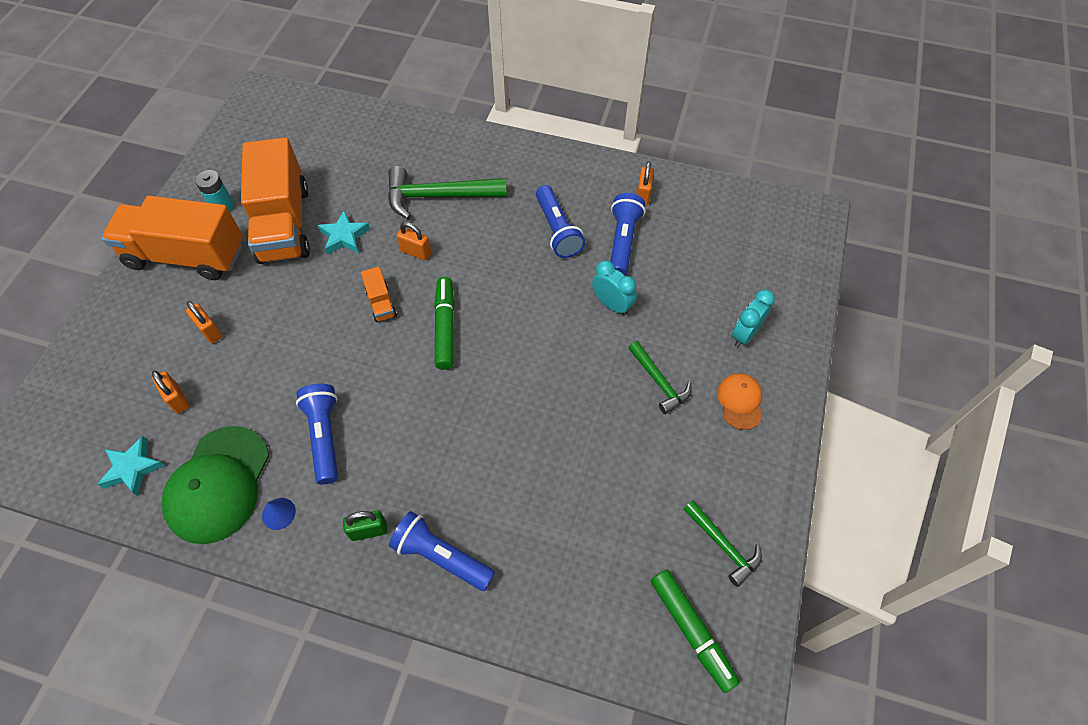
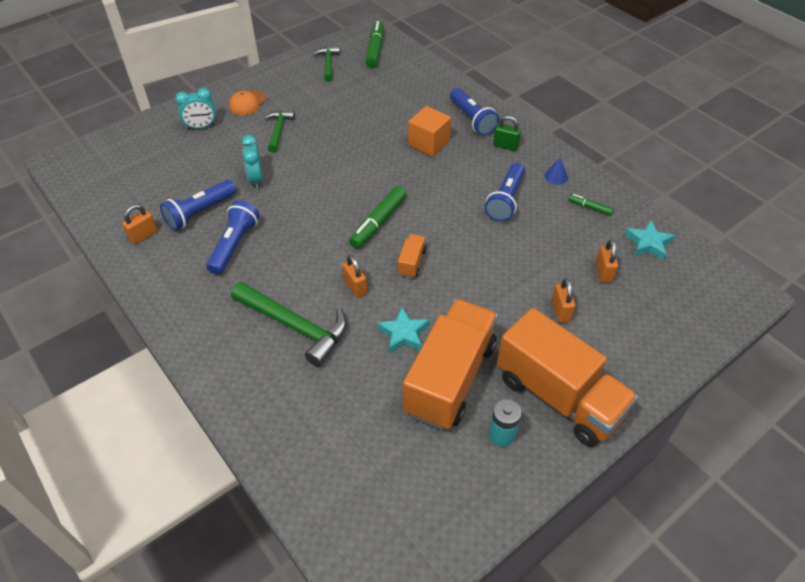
camera: 145 degrees left, 10 degrees down
green cap [162,426,269,544] -> green marker [568,194,614,216]
none -> orange cube [408,106,451,157]

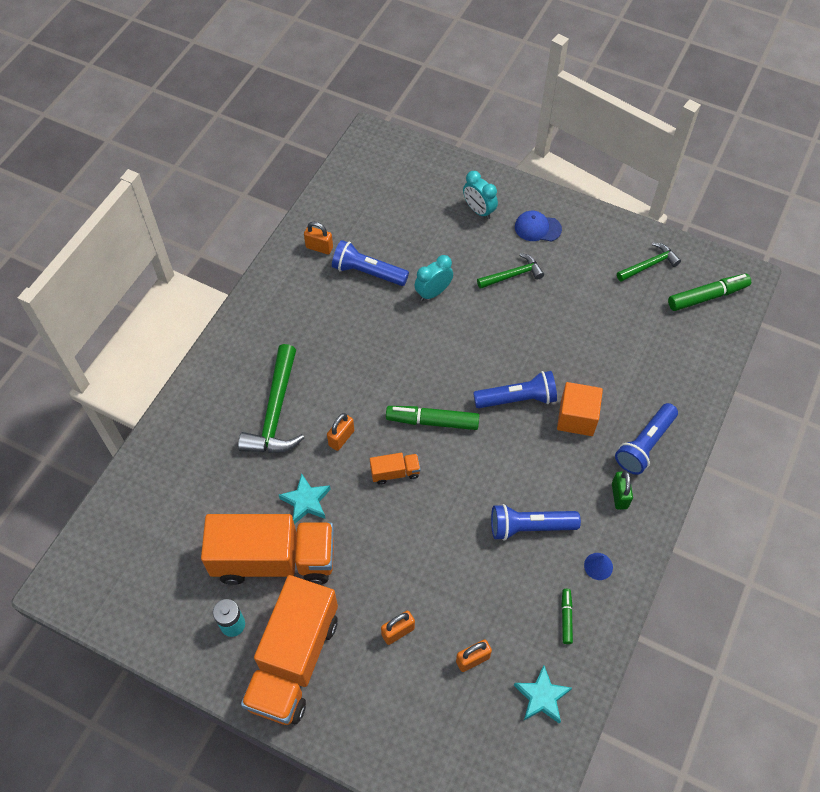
camera: 65 degrees right, 10 degrees up
blue flashlight [206,200,260,275] -> blue flashlight moved to [473,371,557,408]
orange cap [229,90,267,115] -> blue cap [515,211,562,242]

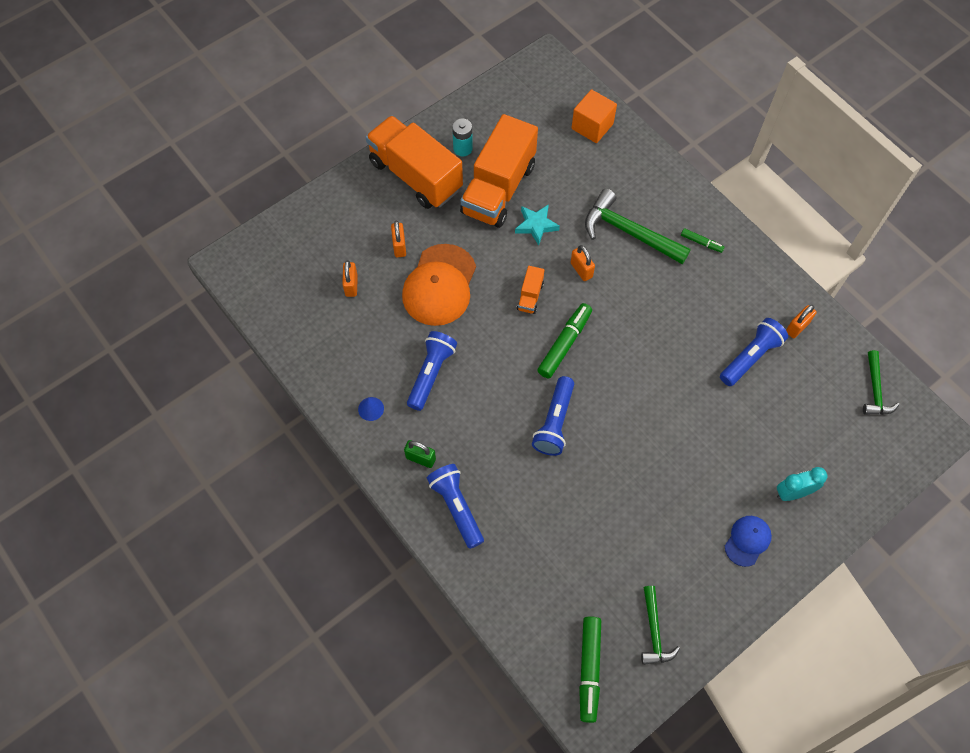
camera: 115 degrees right, 5 degrees up
turquoise clock [414,255,453,301] -> none
green hammer [477,253,544,289] -> green hammer moved to [863,350,899,415]
turquoise star [514,665,572,724] -> none
orange cube [557,382,603,436] -> orange cube moved to [572,89,617,143]
green marker [561,589,573,644] -> green marker moved to [681,228,725,253]
none -> orange cap [402,244,476,326]

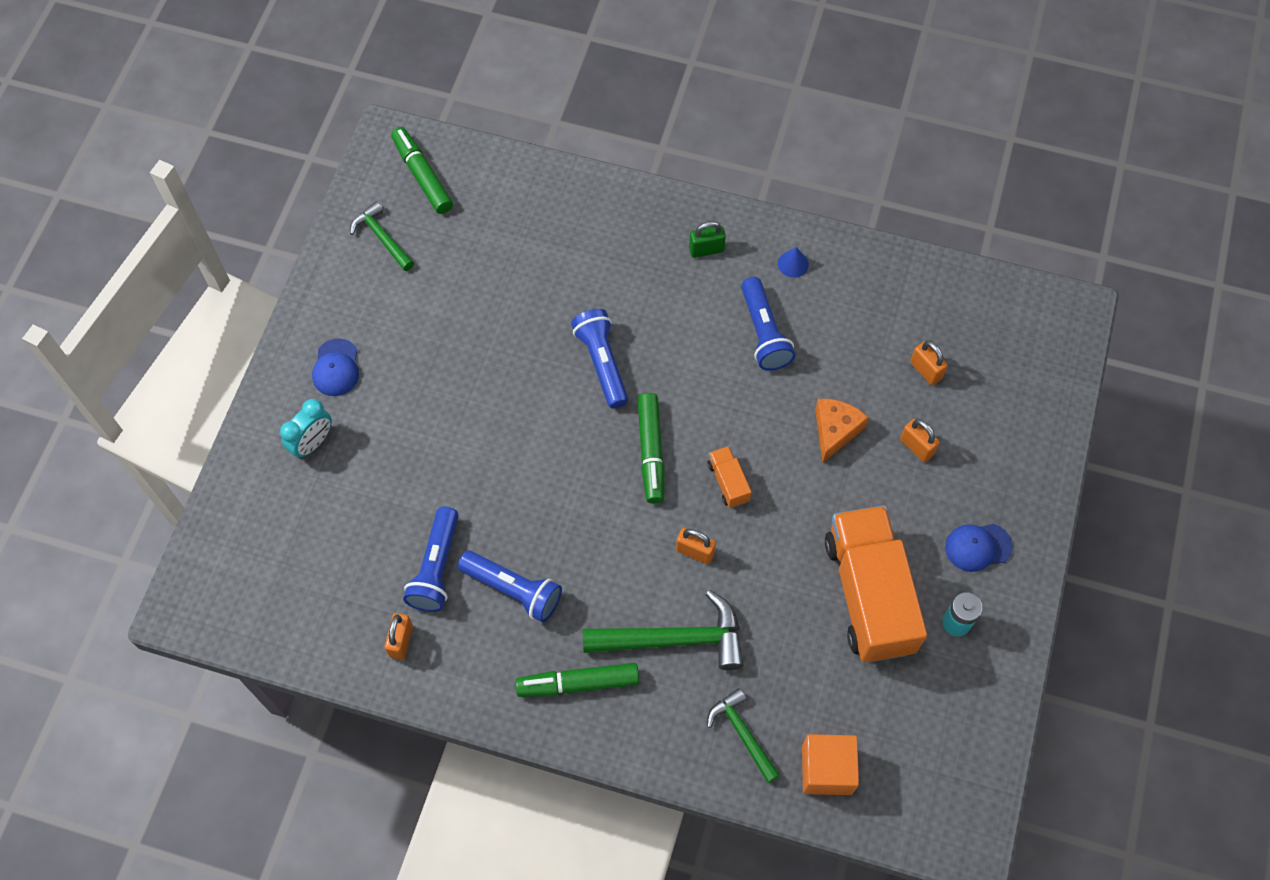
camera: 145 degrees right, 0 degrees up
orange truck [365,115,463,209] -> blue cap [945,524,1013,572]
orange cap [402,244,476,326] -> orange cheese [815,399,869,463]
blue flashlight [427,464,484,549] -> blue flashlight moved to [458,551,562,622]
turquoise star [515,204,560,246] -> none
green marker [681,228,725,253] -> green marker [515,663,639,697], size x1.87
green hammer [863,350,899,415] -> green hammer moved to [707,688,780,783]

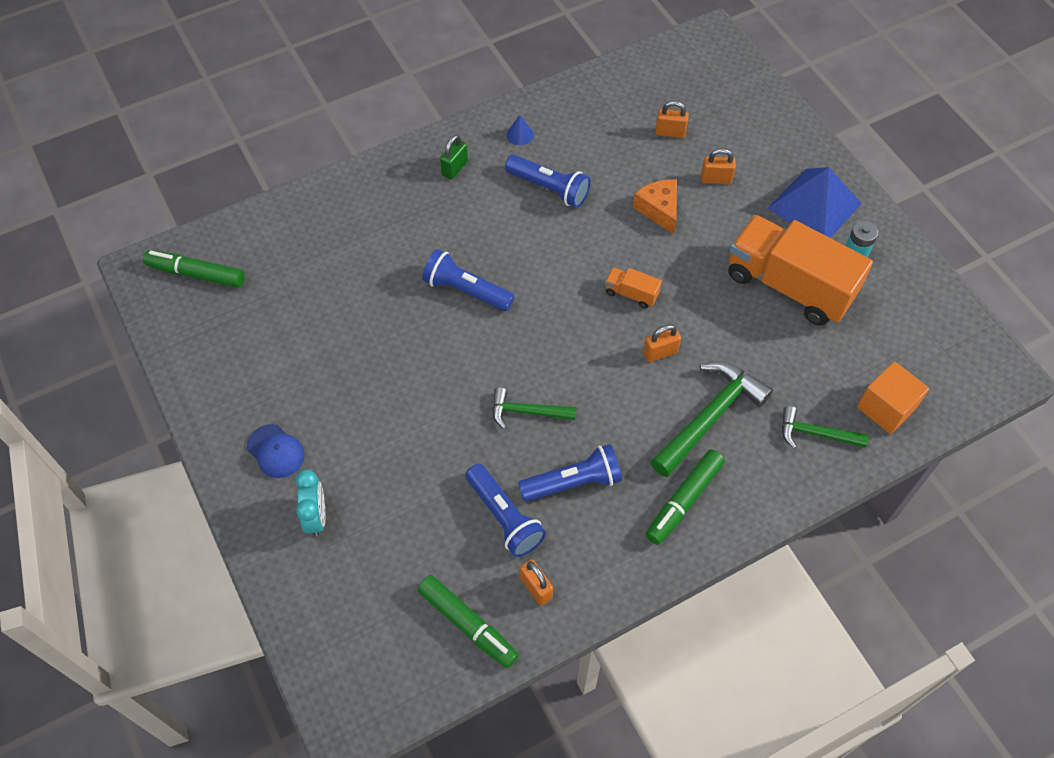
camera: 45 degrees left, 5 degrees down
green hammer [350,201,414,271] -> green hammer moved to [492,387,576,429]
green marker [637,393,664,504] -> green marker moved to [417,575,519,668]
blue cap [945,524,1013,572] -> blue pyramid [768,167,862,238]

